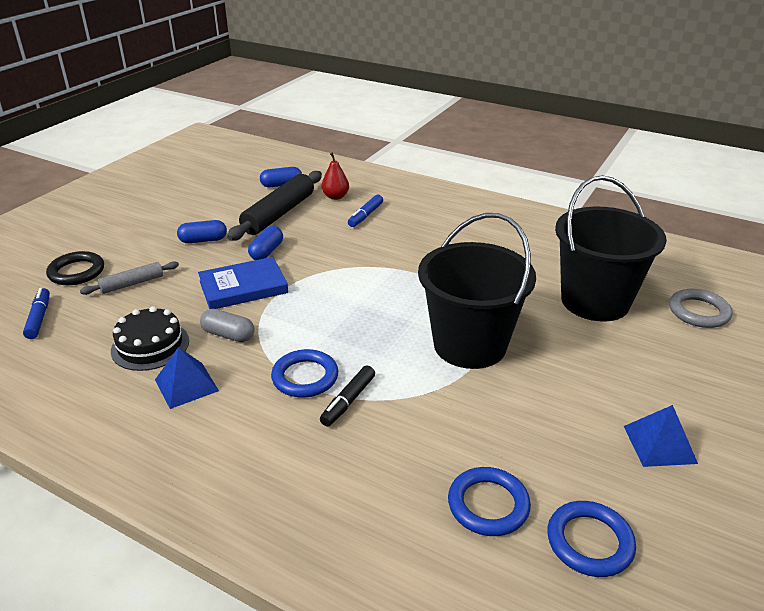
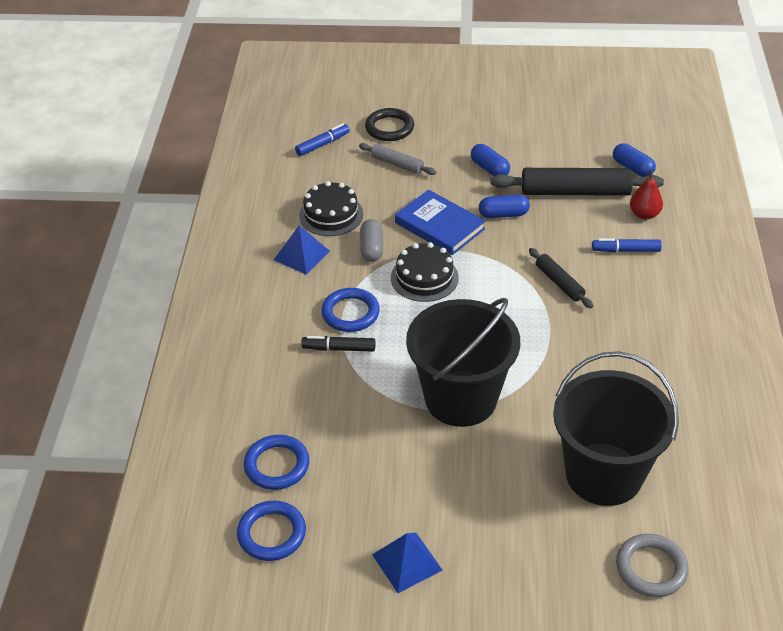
camera: 65 degrees right, 10 degrees up
none -> black cake [391,242,459,302]
none -> black rolling pin [529,248,593,308]

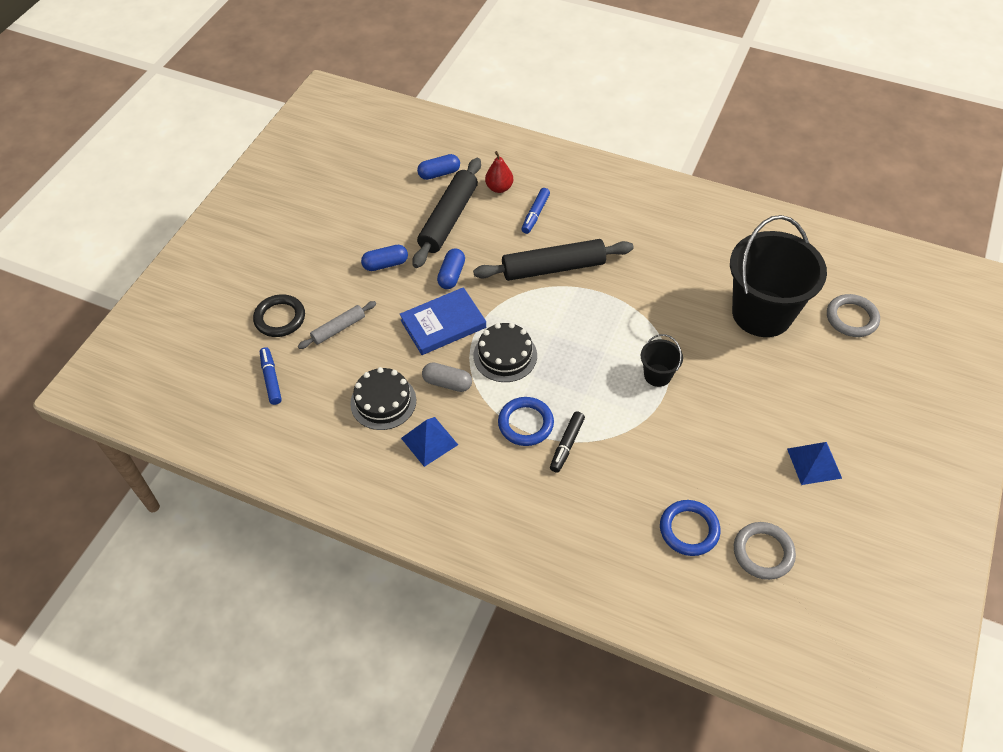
camera: 70 degrees left, 10 degrees up
blue ring [237,500,306,561] -> grey ring [734,522,796,580]
black bucket [406,298,520,427] -> black bucket [641,334,683,387], size x0.44
black rolling pin [529,248,593,308] -> black rolling pin [473,239,634,281], size x1.87

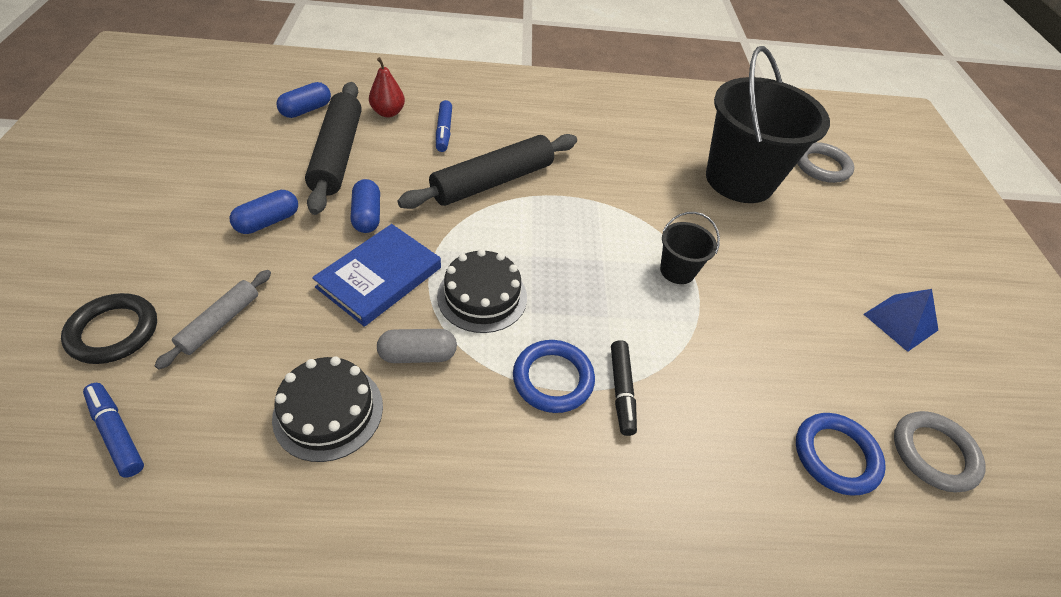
camera: 30 degrees left, 5 degrees down
blue pyramid [401,417,458,467] -> none

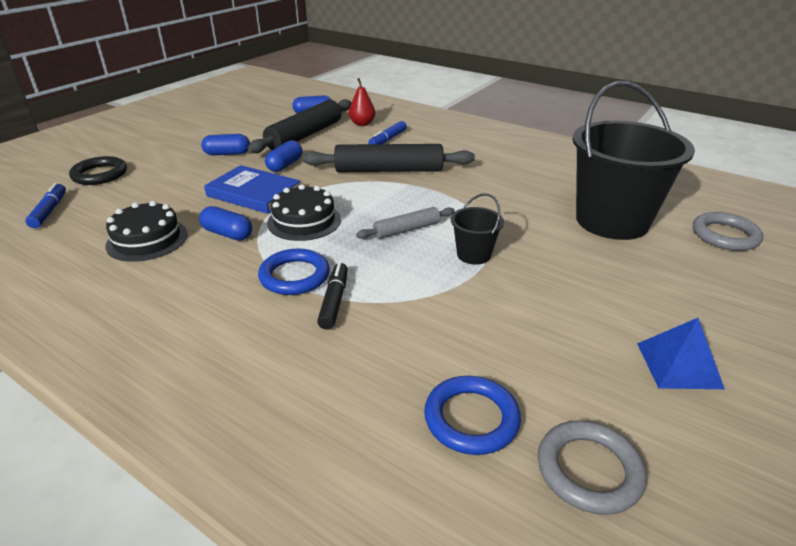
camera: 40 degrees right, 15 degrees down
grey rolling pin [154,270,271,369] -> grey rolling pin moved to [356,207,455,239]
blue book [312,224,441,327] -> blue book turned 45 degrees clockwise [204,165,301,214]
grey capsule [377,329,457,363] -> blue capsule [199,206,252,241]
black marker [611,340,637,436] -> black marker turned 150 degrees clockwise [317,262,348,330]

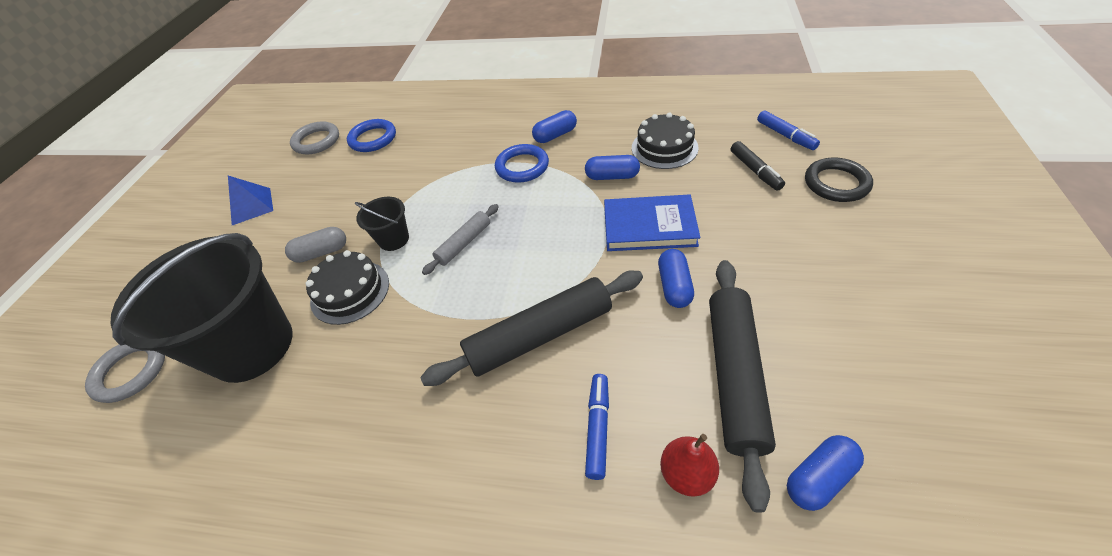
camera: 160 degrees right, 15 degrees up
blue capsule [201,134,250,155] -> blue capsule moved to [532,110,577,143]
black cake [267,184,341,241] -> black cake moved to [306,250,389,325]
black marker [317,262,348,330] -> black marker moved to [731,141,785,191]
none -> grey capsule [285,227,346,263]

